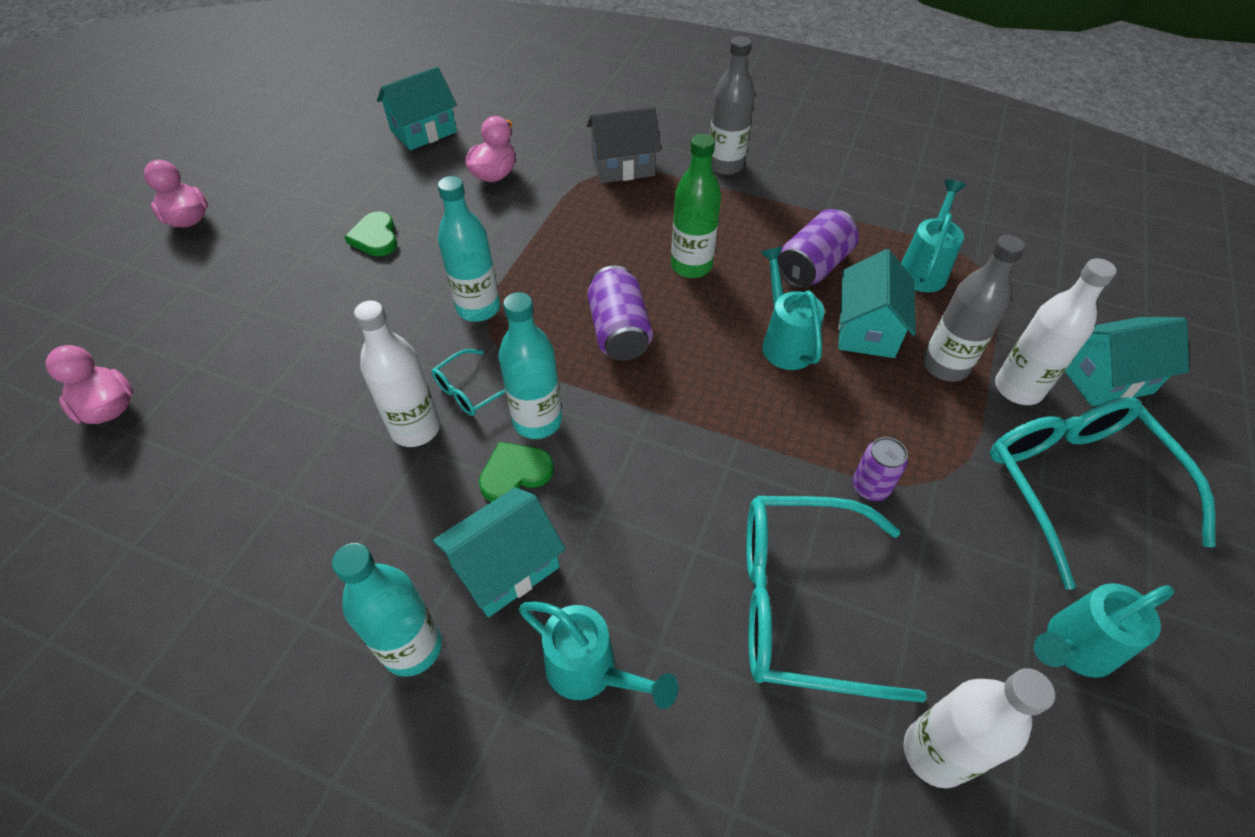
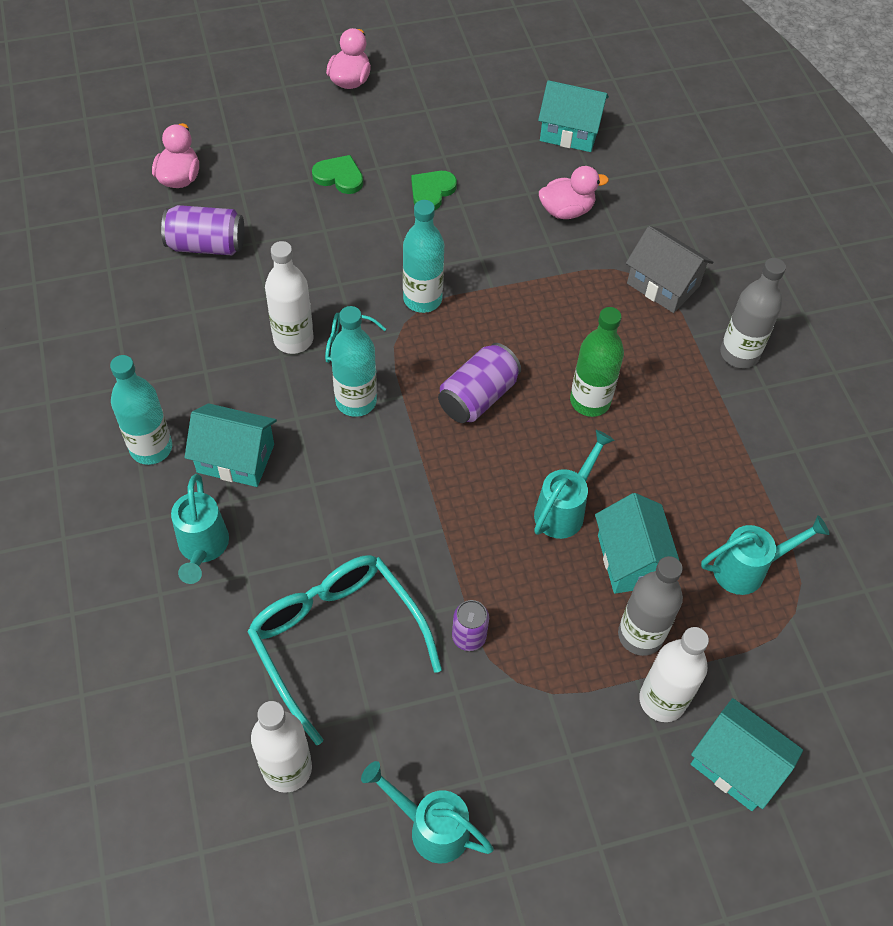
camera: 50 degrees right, 5 degrees up
green heart [479,442,554,502] -> green heart moved to [312,155,363,194]
purple can [777,209,859,288] -> purple can moved to [161,205,244,256]
turquoise house [838,249,916,358] -> turquoise house turned 75 degrees counterclockwise [595,493,680,594]
turquoise glasses [990,397,1216,590] -> none

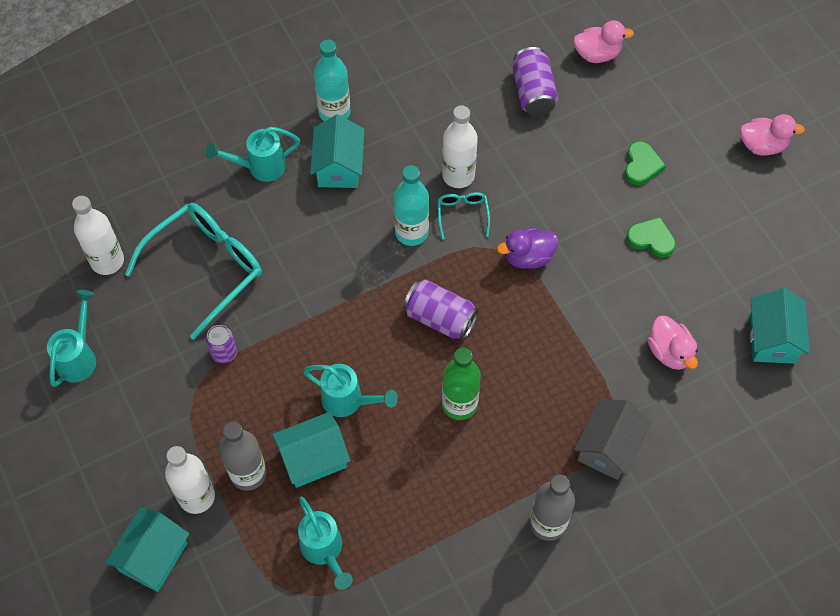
camera: 80 degrees right, 5 degrees up
turquoise bottle [403,200,444,313] -> purple duck [497,228,559,269]

